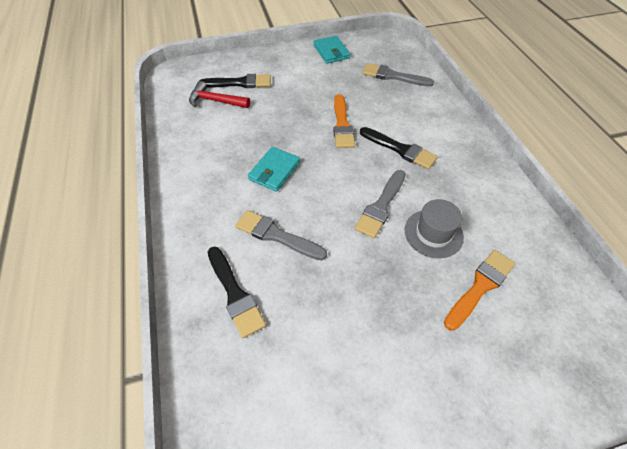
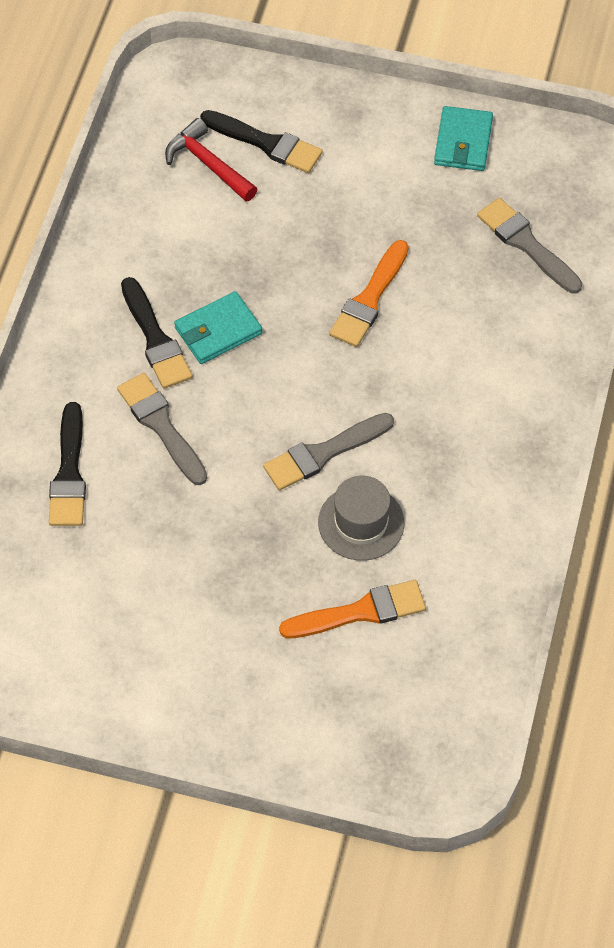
camera: 30 degrees right, 5 degrees up
black brush [360,127,438,170] -> black brush moved to [121,277,193,389]

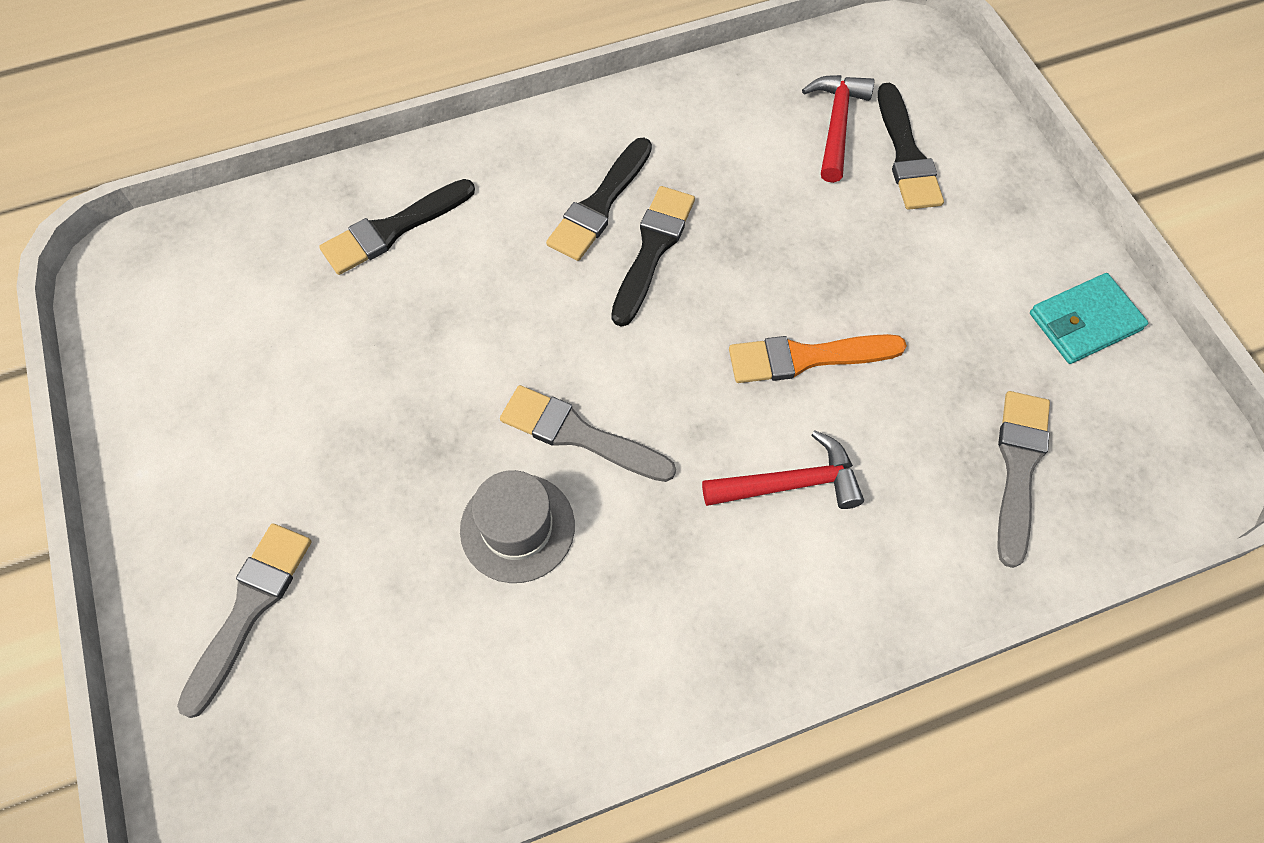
camera: 55 degrees right, 5 degrees up
grey brush [117,373,207,485] -> grey brush moved to [177,523,311,718]
turquoise wallet [174,291,262,364] -> black brush [611,186,695,327]
orange brush [279,580,426,638] -> none
none -> red hammer [702,430,864,509]

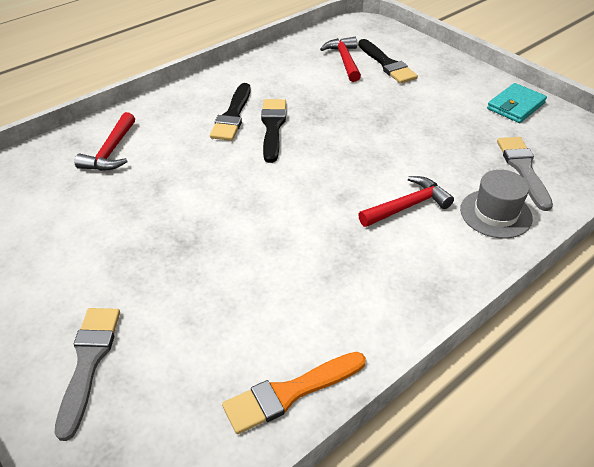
camera: 20 degrees left, 20 degrees down
black brush [319,179,475,275] -> red hammer [75,112,135,171]
grey hat [460,470,575,583] -> grey hat moved to [460,170,533,239]
grey brush [500,385,676,482] -> none
orange brush [729,334,907,383] -> orange brush moved to [222,352,366,434]

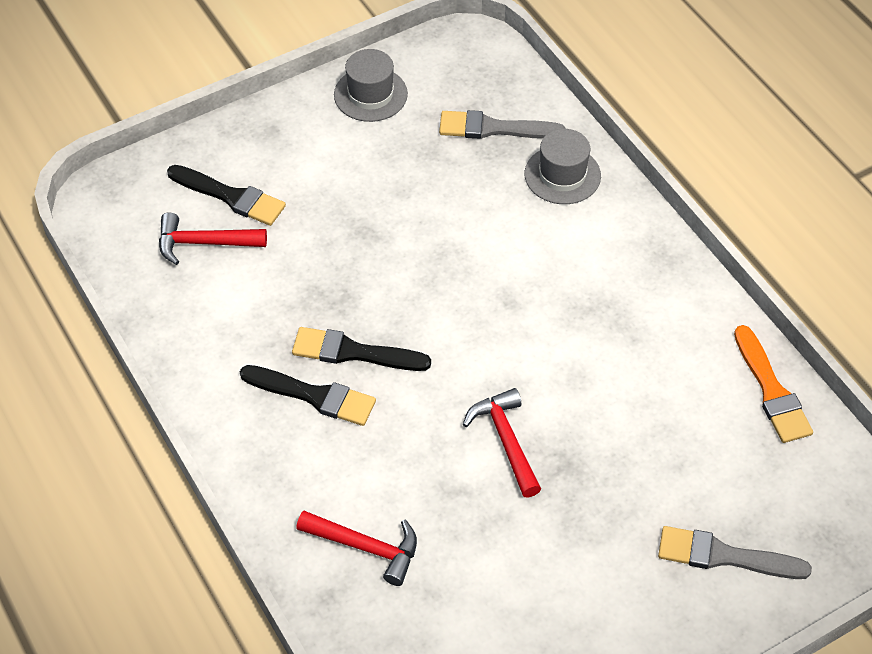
camera: 80 degrees left, 10 degrees up
black brush [358,39,418,84] -> black brush turned 45 degrees clockwise [167,165,286,226]
red hammer [358,176,454,227] -> red hammer moved to [463,388,541,498]
turquoise wallet [487,83,547,123] -> grey hat [334,49,408,122]

